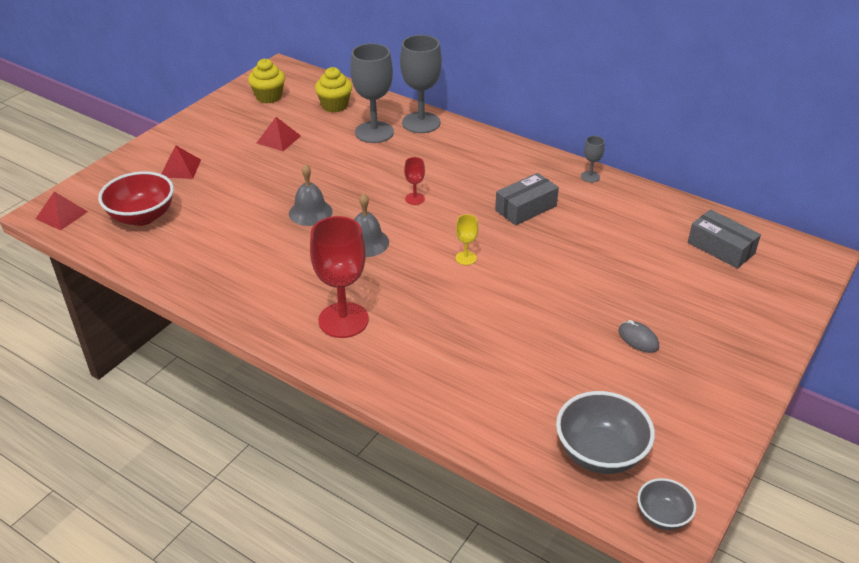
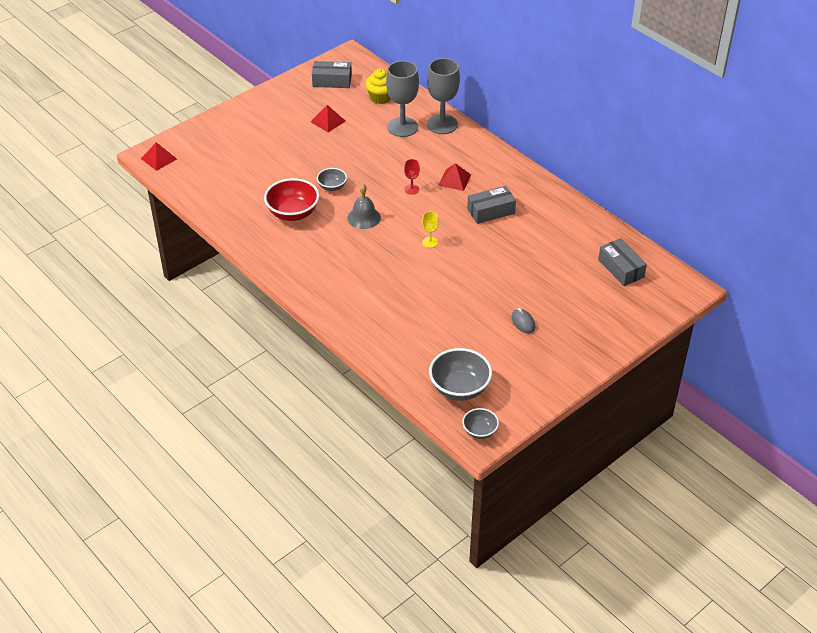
camera: 15 degrees right, 5 degrees up
red bowl [98,171,174,226] -> red bowl moved to [264,178,319,221]
red pyramid [161,145,201,179] -> red pyramid moved to [438,163,471,191]
yellow cupcake [248,59,285,103] -> grey box [312,61,352,88]
grey bell [289,164,333,226] -> grey bowl [317,168,347,191]
red goblet [310,216,369,338] -> none
grey goblet [581,136,605,182] -> none

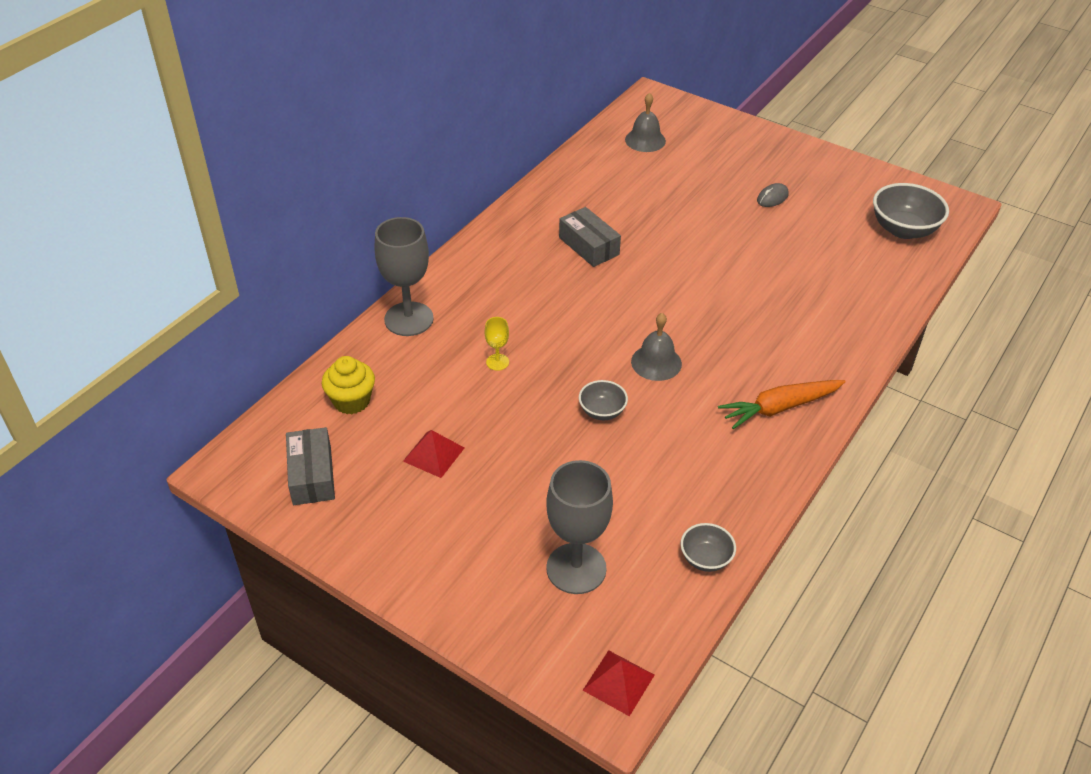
camera: 105 degrees left, 0 degrees up
red bowl [264,178,319,221] -> none
grey goblet [386,61,419,137] -> grey goblet moved to [546,460,613,594]
red goblet [404,159,420,194] -> none
yellow goblet [422,212,439,248] -> yellow goblet moved to [485,317,509,371]
red pyramid [438,163,471,191] -> none
grey bowl [462,408,499,439] -> grey bowl moved to [681,523,736,572]
grey box [598,238,647,286] -> grey bell [625,93,666,152]
none -> orange carrot [718,380,846,429]

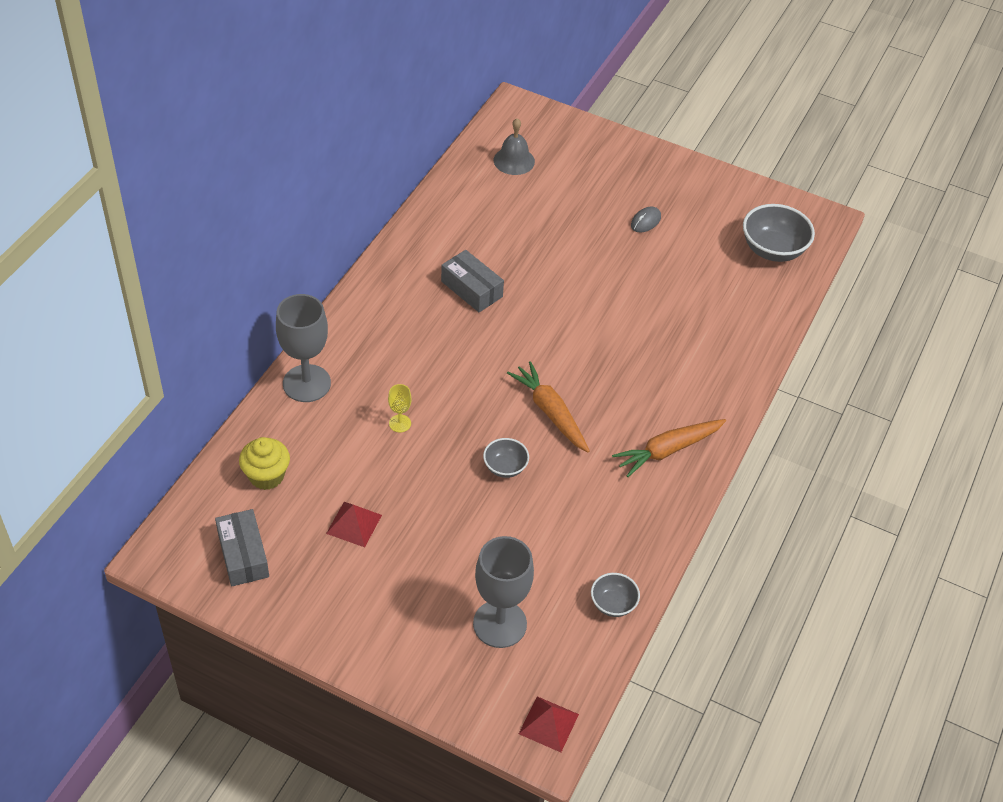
camera: 10 degrees left, 5 degrees up
grey bell [631,313,682,381] -> orange carrot [507,361,590,452]

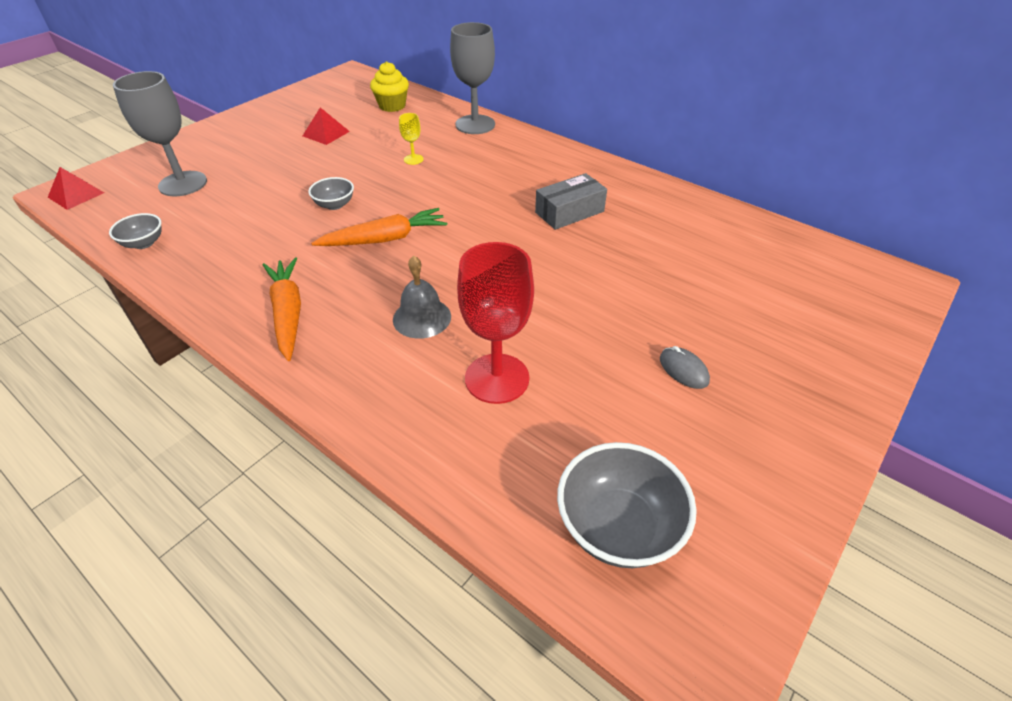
camera: 105 degrees right, 5 degrees down
grey box [215,509,269,586] -> none
grey bell [494,118,535,175] -> grey bell moved to [393,256,451,339]
none -> red goblet [457,242,534,404]

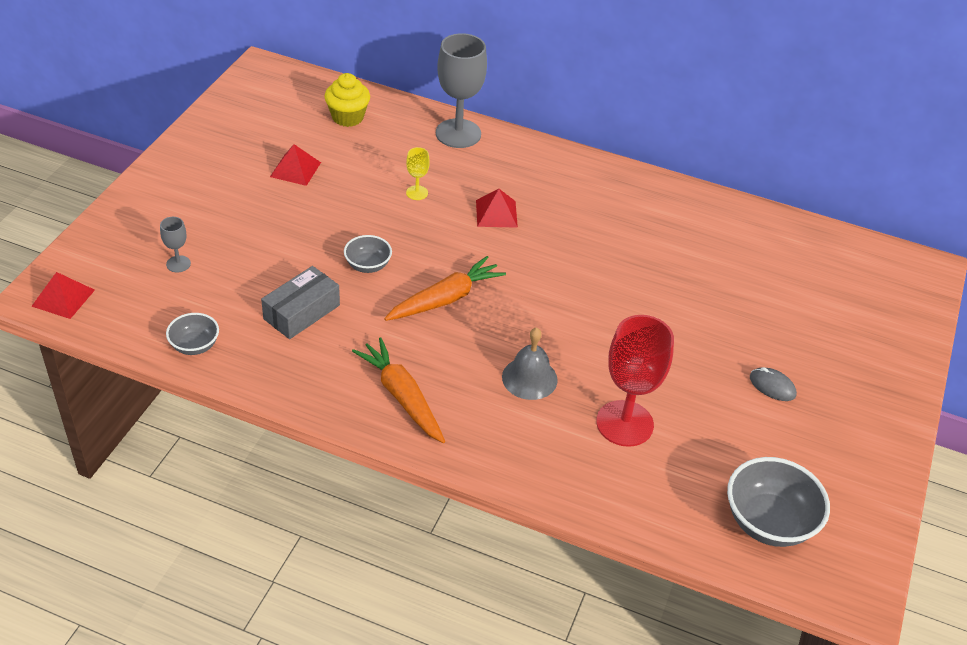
camera: 20 degrees left, 0 degrees up
grey goblet [113,71,207,196] -> grey goblet [160,217,191,273], size x0.46
grey box [535,173,607,230] -> grey box moved to [261,266,340,339]
none -> red pyramid [476,189,518,228]

